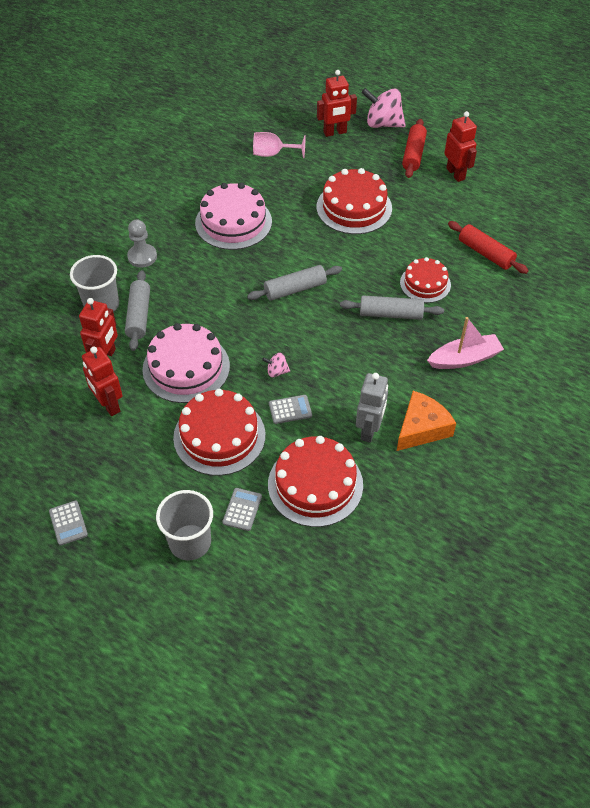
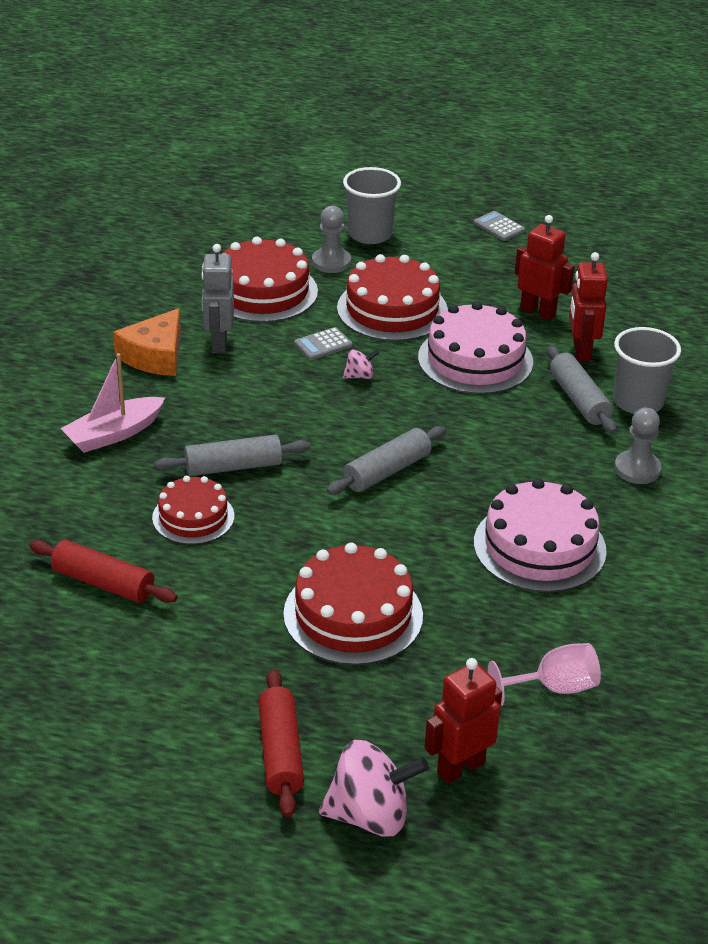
camera: 160 degrees right, 15 degrees down
grey calculator [222,488,262,531] -> grey pawn [312,206,351,273]
red robot [444,111,477,182] -> none

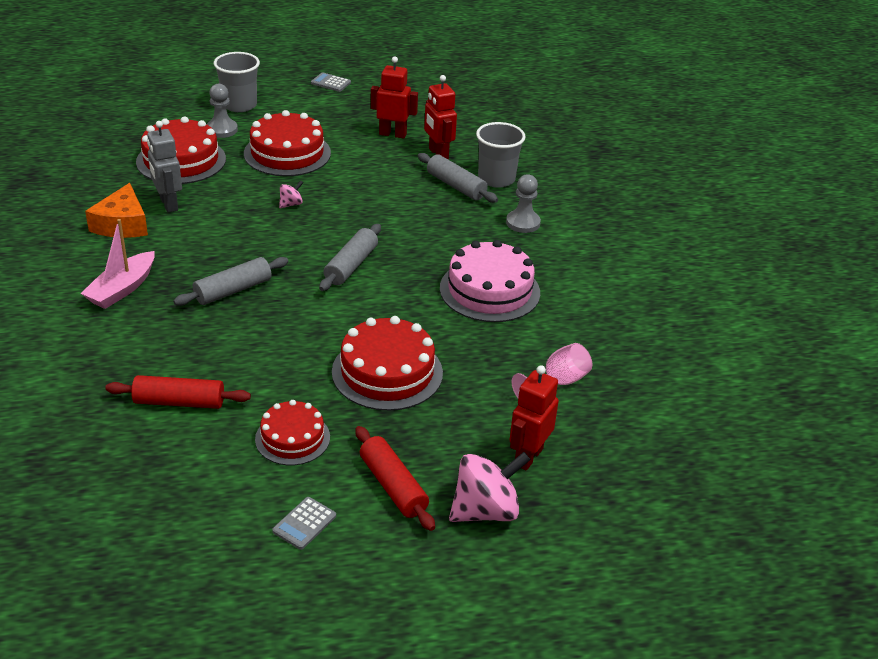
camera: 25 degrees left, 0 degrees up
red cake [152,476,234,544] -> red cake moved to [255,400,330,465]
grey calculator [294,327,353,360] -> grey calculator moved to [272,497,336,550]
pink cake [418,301,533,394] -> none

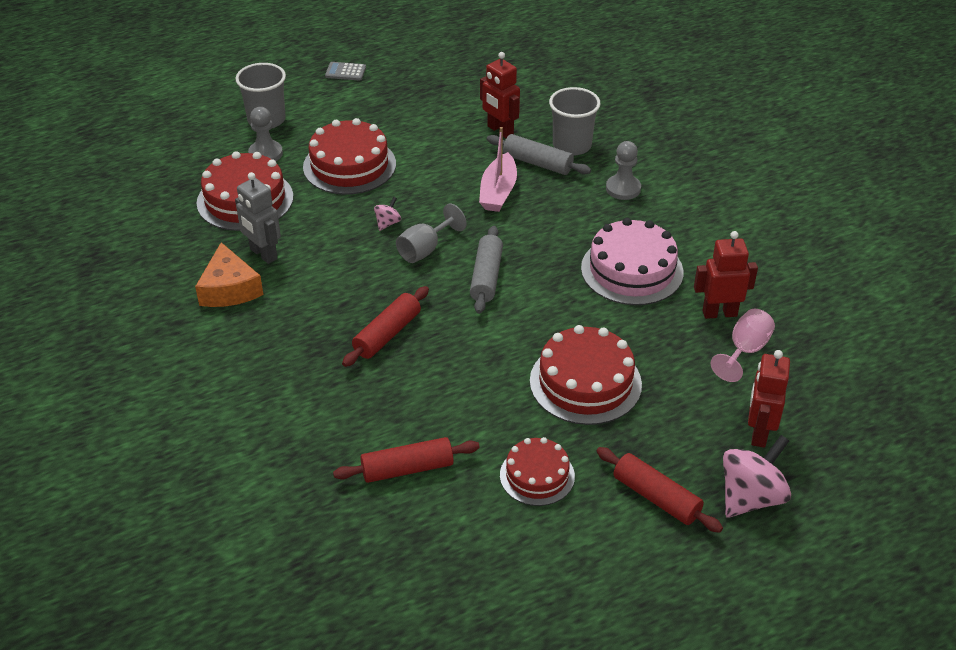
camera: 15 degrees left, 5 degrees up
pink boat [81,219,155,309] -> pink boat moved to [479,127,517,212]
grey rolling pin [173,257,289,306] -> red rolling pin [342,286,429,367]
grey calculator [272,497,336,550] -> none
red robot [371,56,418,139] -> red robot moved to [694,231,758,319]
none -> grey goblet [396,203,467,263]

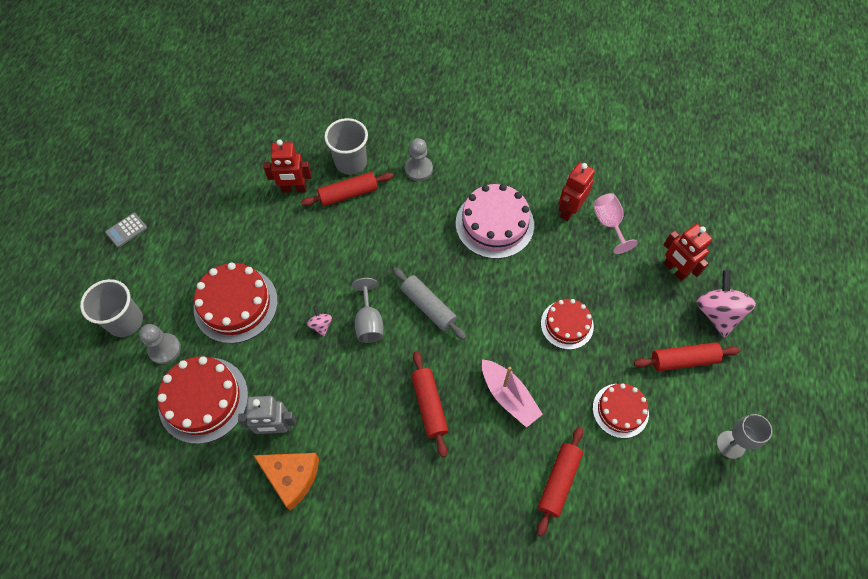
camera: 50 degrees left, 20 degrees up
pink boat [479,127,517,212] -> pink boat moved to [482,359,543,428]
grey rolling pin [487,134,591,175] -> red rolling pin [301,172,394,206]
red cake [530,325,642,425] -> red cake [541,299,594,350], size x0.63
none -> grey goblet [717,414,773,459]

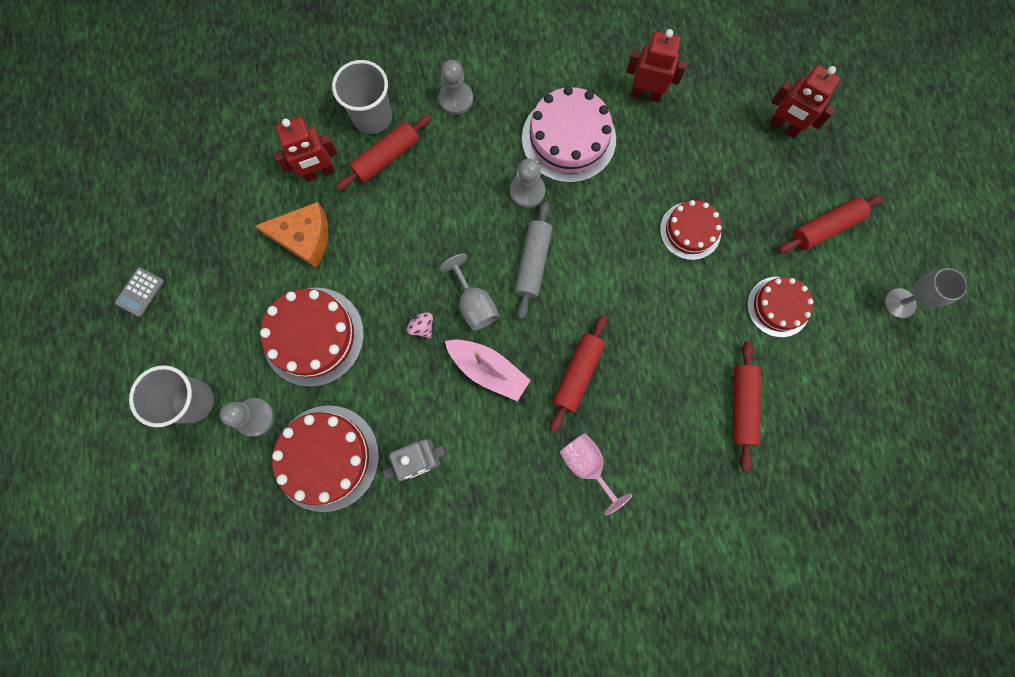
camera: 20 degrees left, 15 degrees up
orange cheese [253,453,319,511] -> orange cheese moved to [255,202,328,268]
grey rolling pin [393,268,466,340] -> grey rolling pin turned 75 degrees clockwise [514,202,552,319]
red rolling pin [411,351,448,458] -> red rolling pin turned 60 degrees clockwise [550,315,607,432]
pink boat [482,359,543,428] -> pink boat moved to [445,339,530,401]
red robot [558,162,595,221] -> red robot turned 90 degrees clockwise [626,29,687,103]
pink goblet [593,193,638,254] -> pink goblet moved to [560,433,632,515]
pink spinning top [697,270,756,338] -> none
none -> grey pawn [510,158,545,208]

